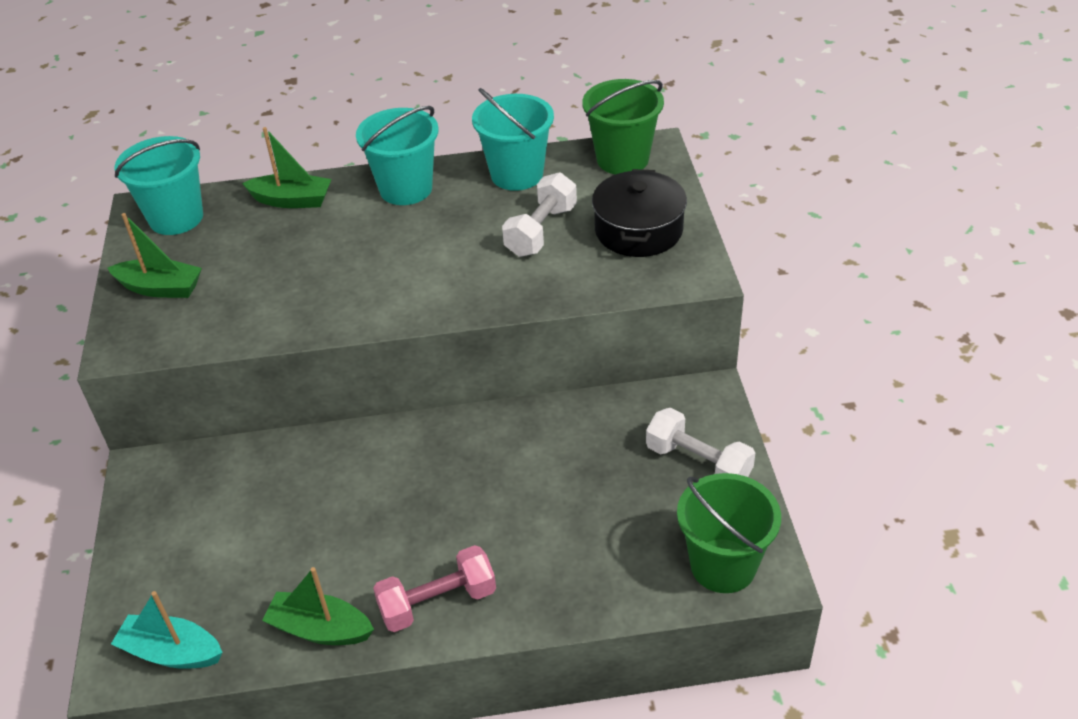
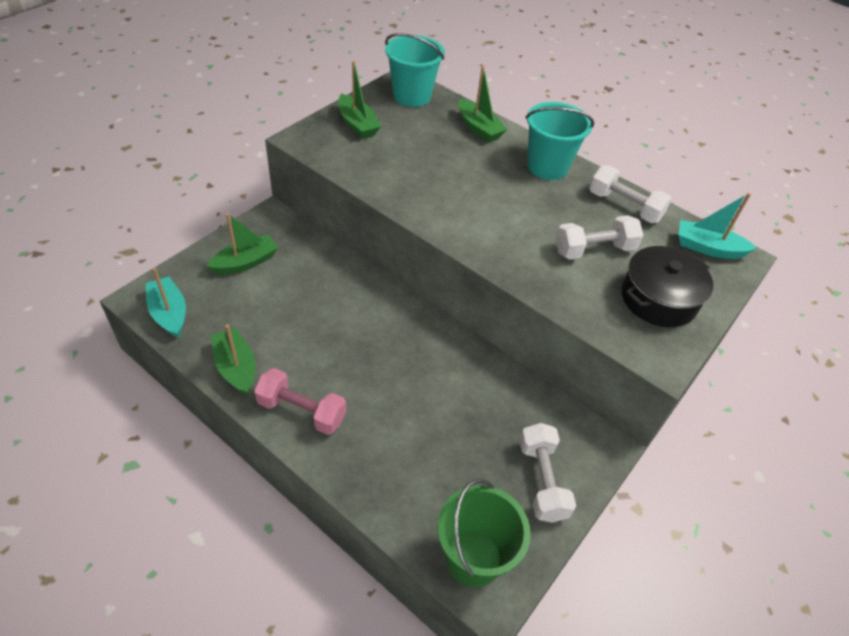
camera: 40 degrees right, 5 degrees up
turquoise bucket [472,88,554,191] -> white dumbbell [589,165,672,223]
green bucket [582,79,664,175] -> turquoise boat [679,193,757,259]
none -> green boat [207,213,278,275]

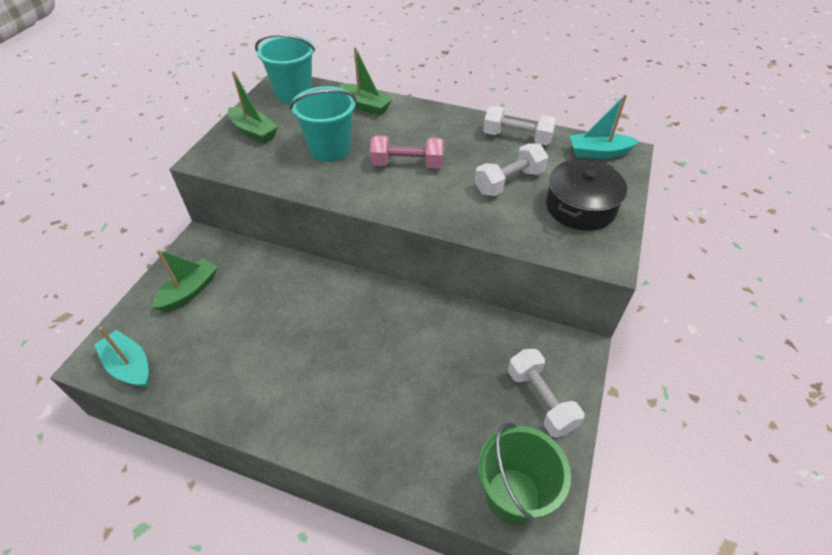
camera: 15 degrees left, 0 degrees up
green boat [211,324,255,395] -> none
pink dumbbell [254,368,346,435] -> pink dumbbell moved to [370,135,444,169]
turquoise bucket [525,102,594,180] -> turquoise bucket moved to [290,86,357,162]

